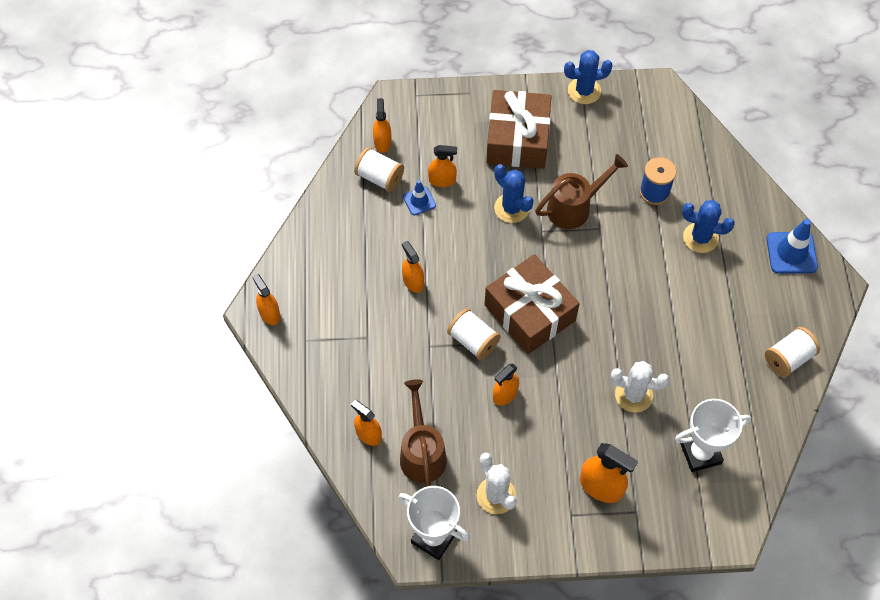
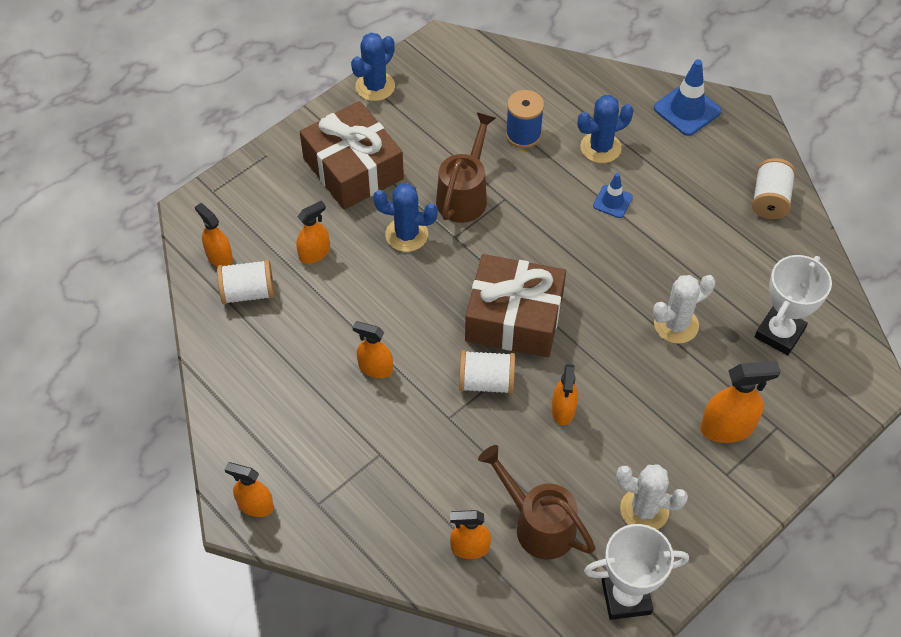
camera: 40 degrees left, 5 degrees down
blue traffic cone [403,180,436,215] -> blue traffic cone moved to [593,173,633,218]

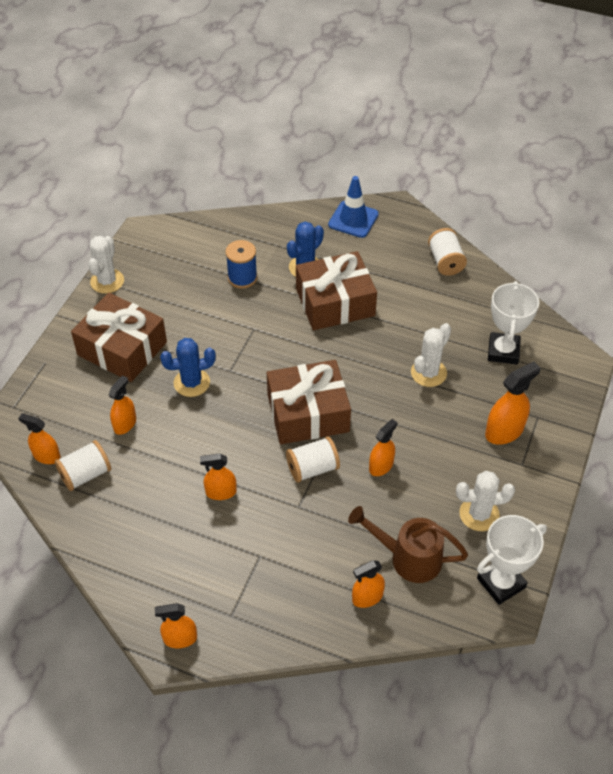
camera: 25 degrees left, 5 degrees down
blue cactus [351,33,395,101] -> white cactus [88,236,124,294]
brown watering can [436,112,496,223] -> none
orange spray bottle [552,364,578,425] -> orange spray bottle turned 120 degrees counterclockwise [369,419,397,476]
blue traffic cone [593,173,633,218] -> brown gift [296,251,377,330]

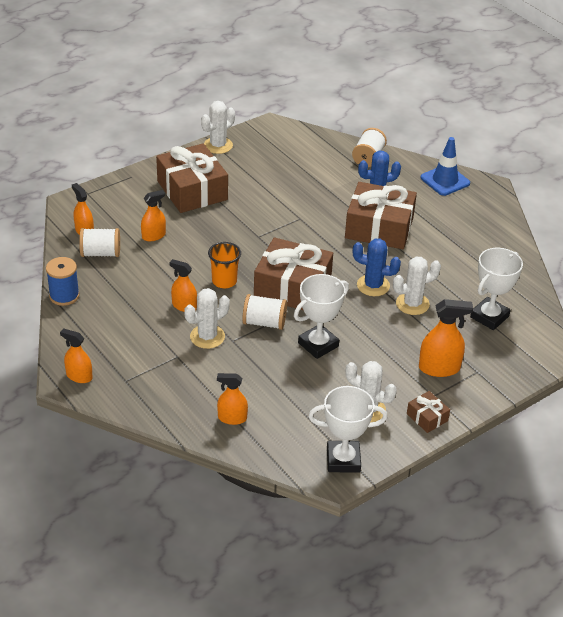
camera: 30 degrees right, 10 degrees down
blue cactus [160,338,216,397] -> blue cactus moved to [353,238,401,296]
blue spool [225,240,257,289] -> blue spool moved to [46,257,79,306]
brown watering can [348,506,468,583] -> none
orange spray bottle [369,419,397,476] -> white trophy [294,274,349,359]
white spool [428,228,467,276] -> white spool moved to [352,128,387,167]
none -> white cactus [184,288,230,349]
none -> orange cup [208,242,241,288]
none -> brown gift [407,391,450,433]

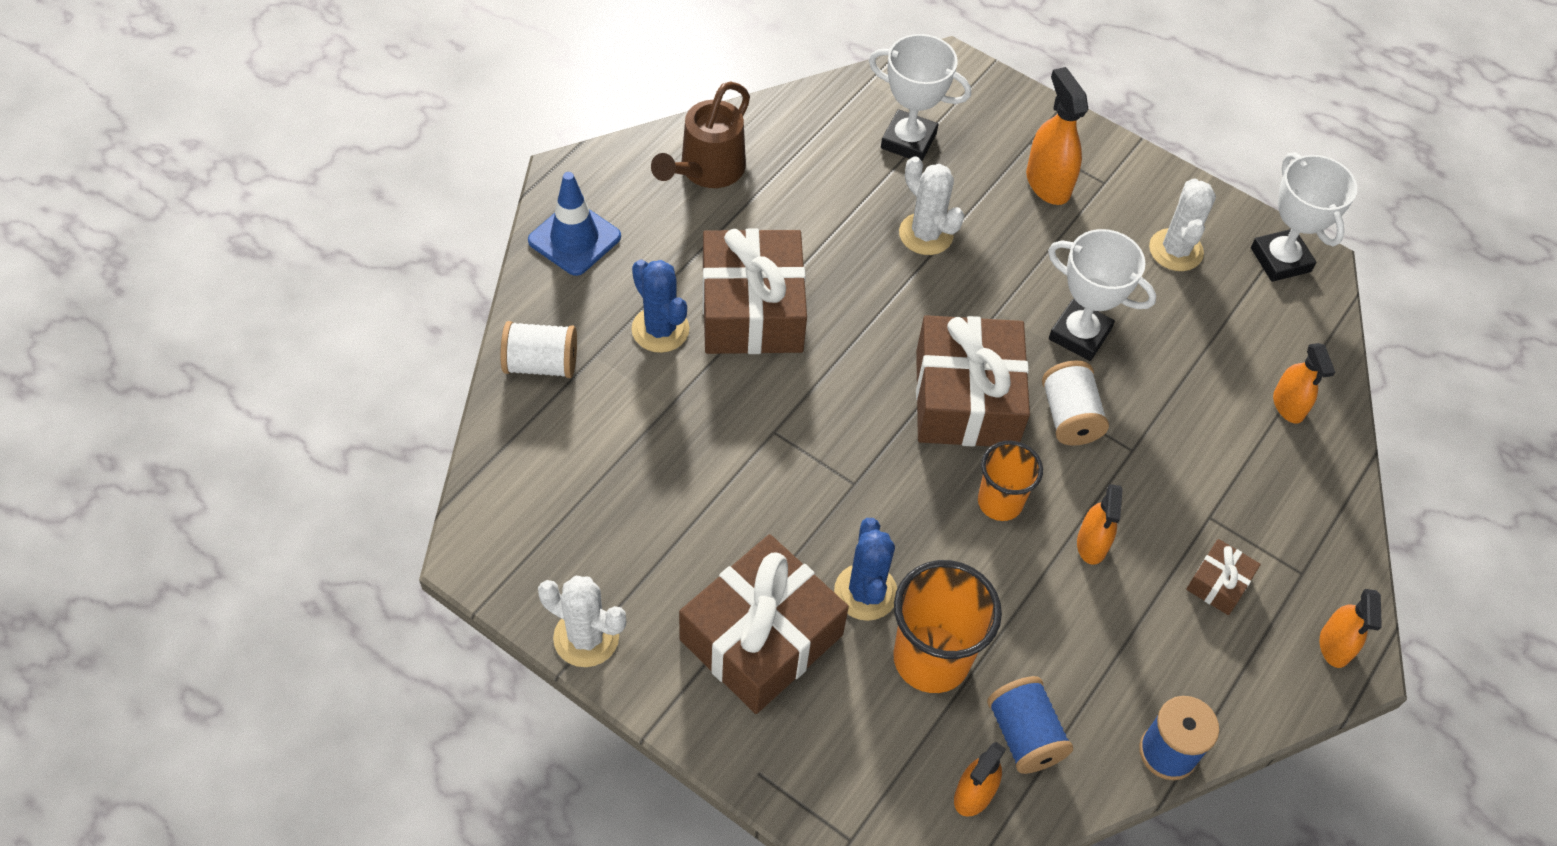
camera: 110 degrees left, 15 degrees up
white spool [79,228,120,257] -> blue spool [987,676,1073,774]
orange spray bottle [141,190,166,241] -> orange cup [893,560,1002,693]
white cactus [184,288,230,349] -> none
blue cactus [353,238,401,296] -> blue cactus moved to [834,518,897,621]
brown gift [407,391,450,433] -> brown gift moved to [1186,539,1261,615]
none -> brown watering can [651,82,750,188]

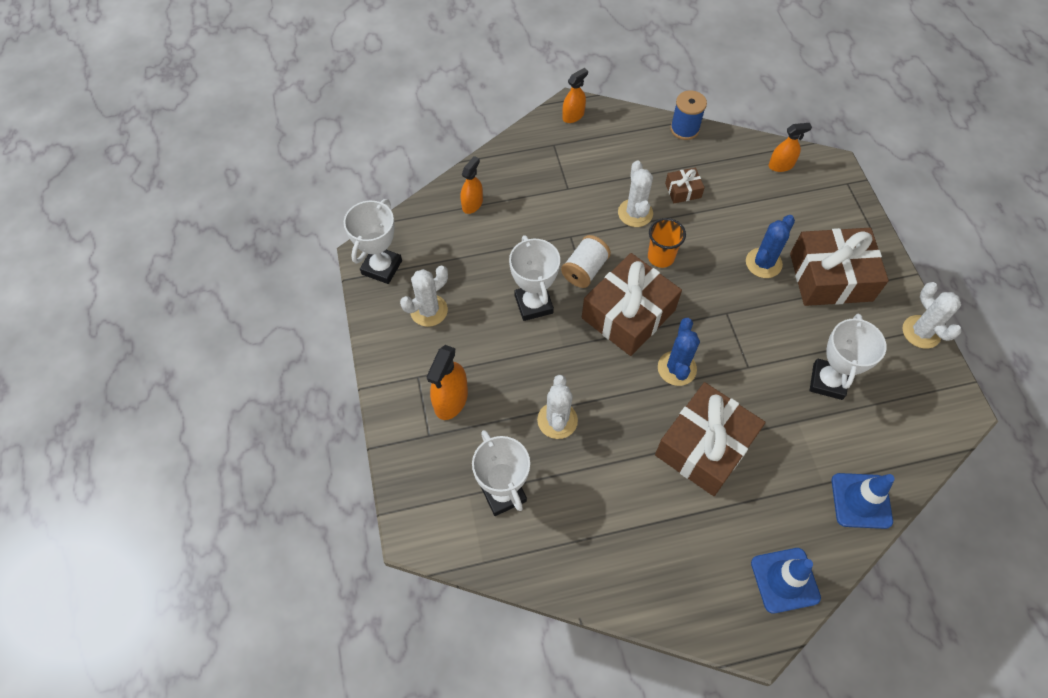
camera: 135 degrees left, 5 degrees up
white spool [500,321,577,378] -> blue traffic cone [832,473,895,529]
blue cactus [631,259,690,353] -> blue cactus moved to [658,318,700,386]
brown watering can [651,82,750,188] -> none
orange cup [893,560,1002,693] -> none
blue spool [987,676,1073,774] -> none
orange spray bottle [1077,484,1123,565] -> white cactus [618,161,653,227]
brown gift [1186,539,1261,615] -> brown gift moved to [665,168,705,203]
none -> white trophy [810,314,887,400]

